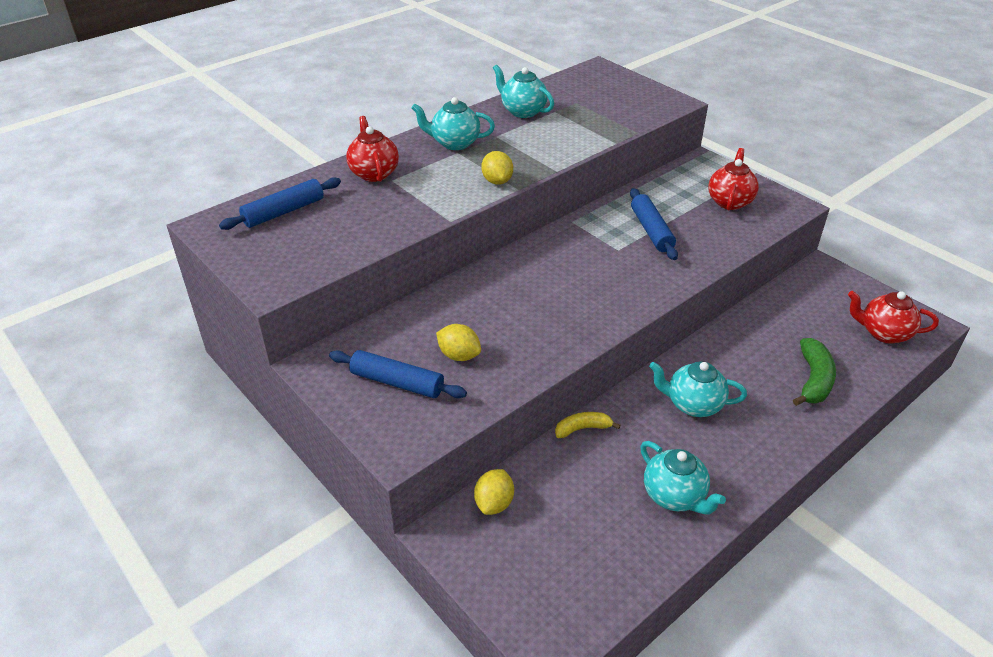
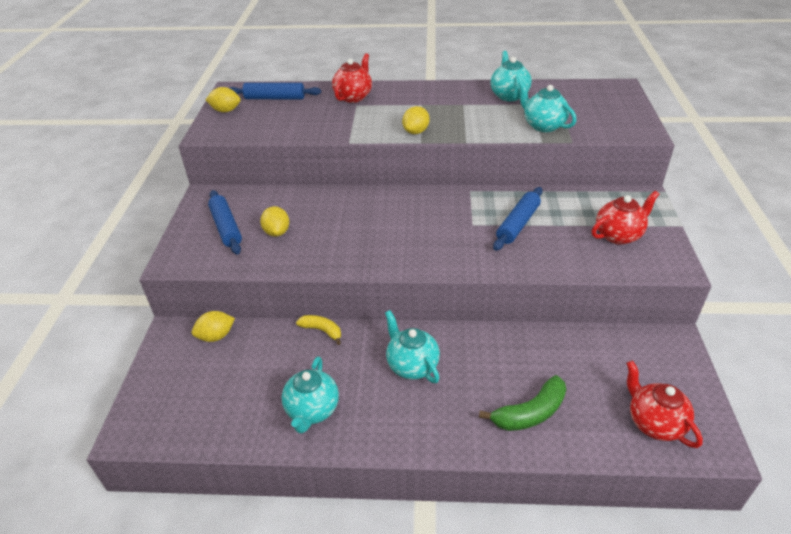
camera: 45 degrees right, 0 degrees up
turquoise teapot [412,97,495,150] -> turquoise teapot moved to [518,81,577,132]
none -> yellow lemon [206,87,241,112]

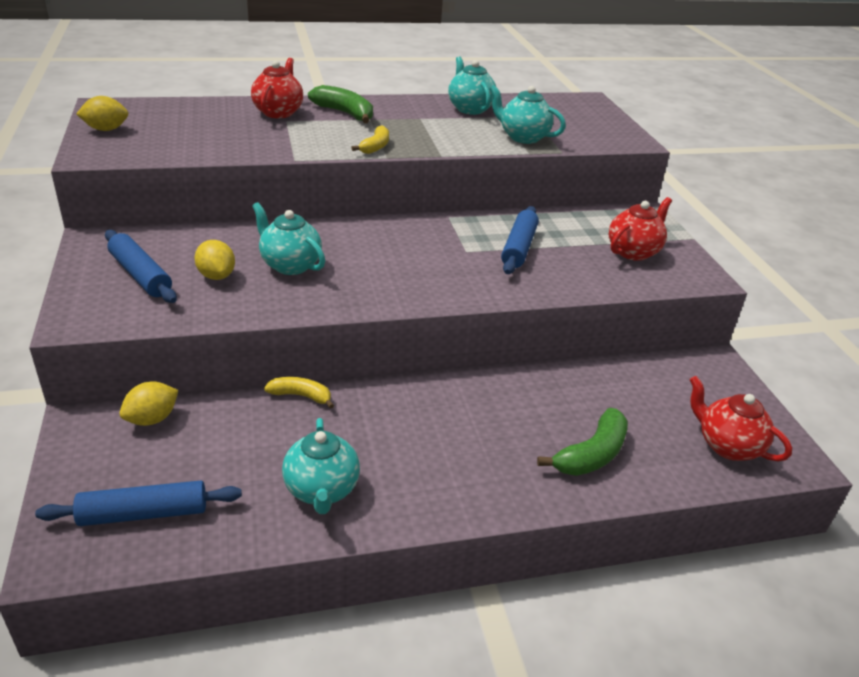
camera: 20 degrees left, 5 degrees down
blue rolling pin [230,83,321,100] -> blue rolling pin moved to [35,480,242,526]
turquoise teapot [385,310,440,383] -> turquoise teapot moved to [252,202,326,275]
yellow lemon [402,106,430,134] -> yellow banana [351,125,389,154]
none -> green banana [308,85,373,123]

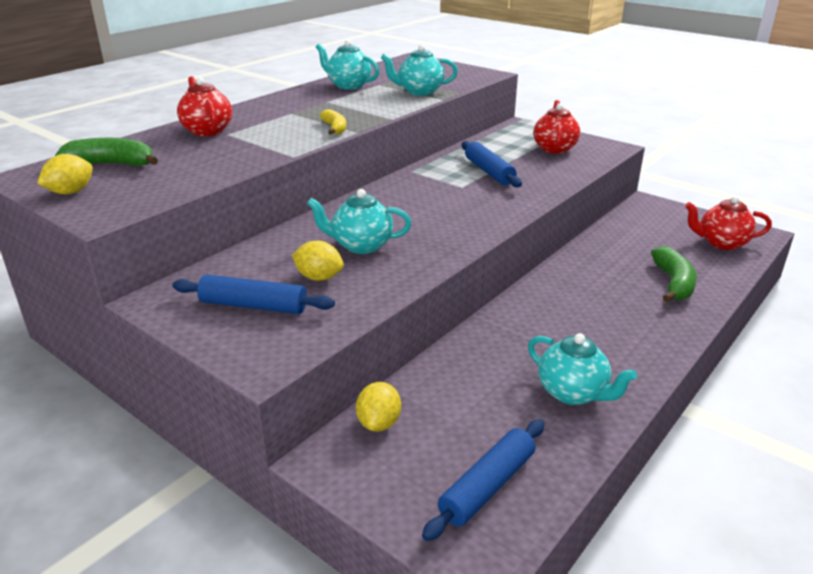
camera: 35 degrees left, 5 degrees down
yellow banana [264,377,334,409] -> none
green banana [308,85,373,123] -> green banana moved to [55,138,158,166]

